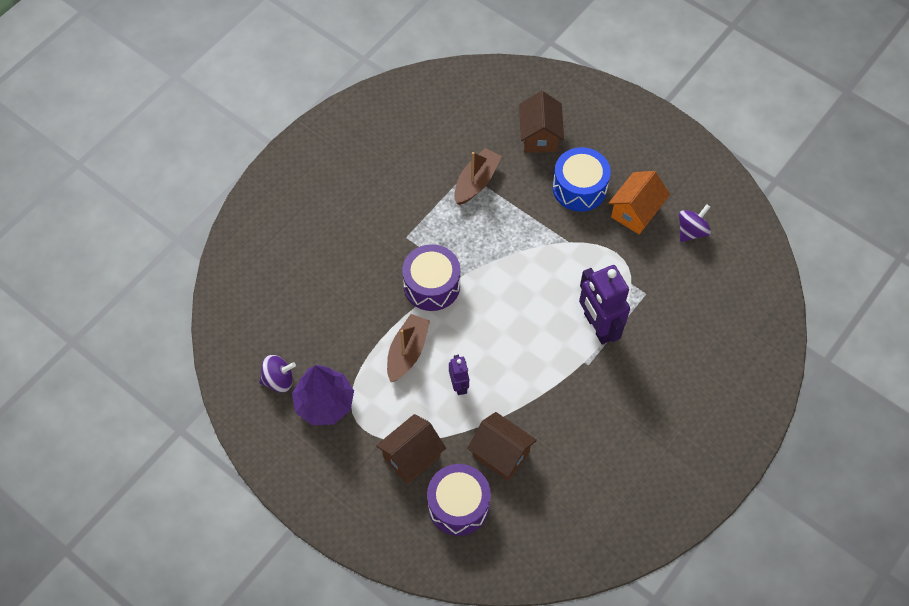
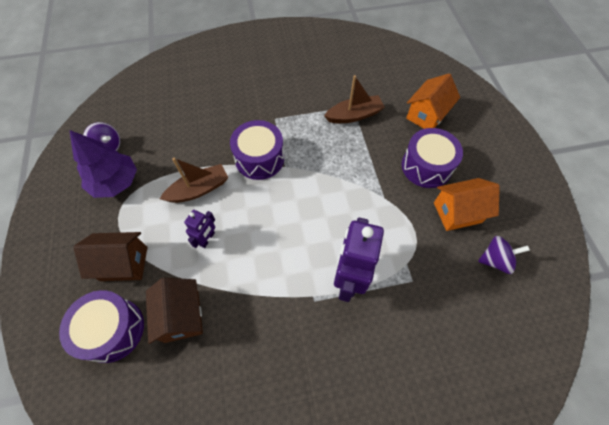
camera: 40 degrees right, 0 degrees up
brown house [519,91,564,153] -> orange house [406,73,460,129]
blue drum [553,147,611,212] -> purple drum [402,128,463,188]

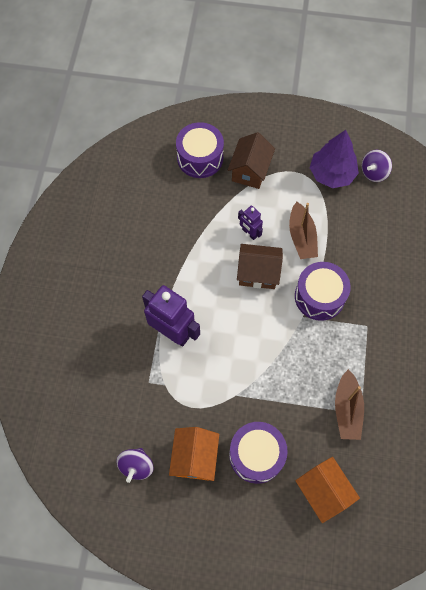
camera: 110 degrees right, 5 degrees up
brown house [146,278,203,344] -> brown house moved to [237,244,283,289]

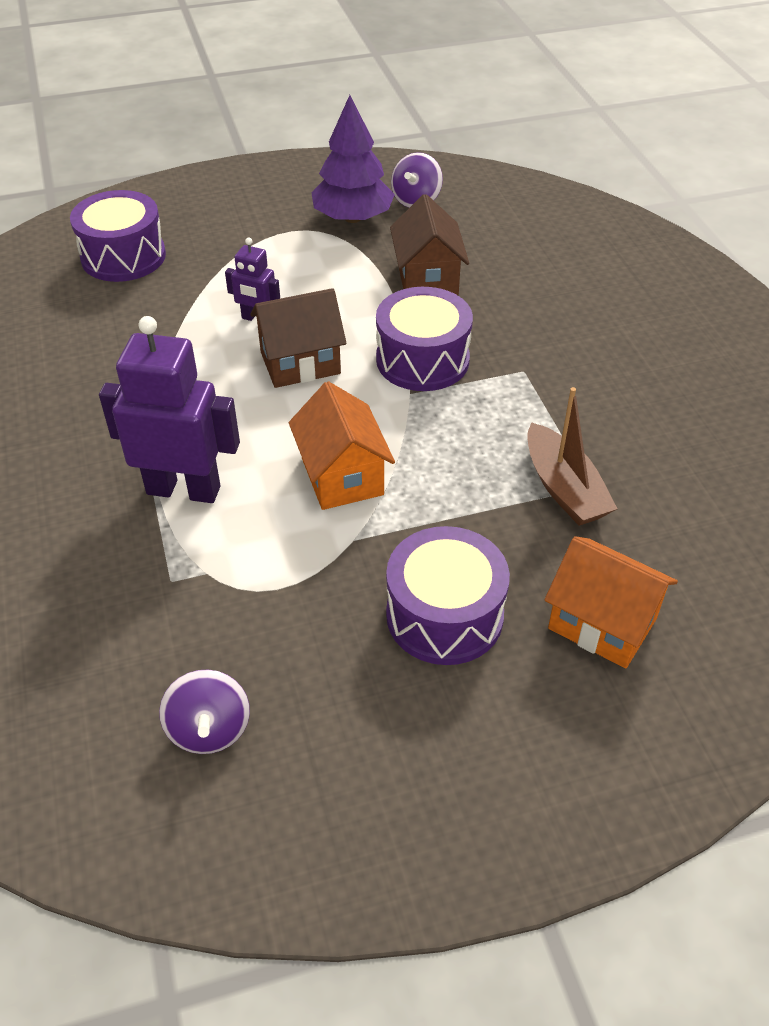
camera: 25 degrees left, 20 degrees down
orange house [169,427,219,481] -> orange house moved to [289,381,395,510]
brown house [228,132,275,189] -> brown house moved to [390,194,469,295]
brown boat [289,202,318,259] -> none

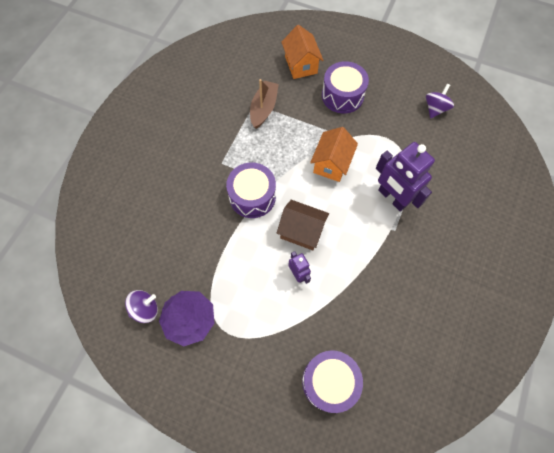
camera: 140 degrees left, 20 degrees up
brown house [390,194,469,295] -> none

